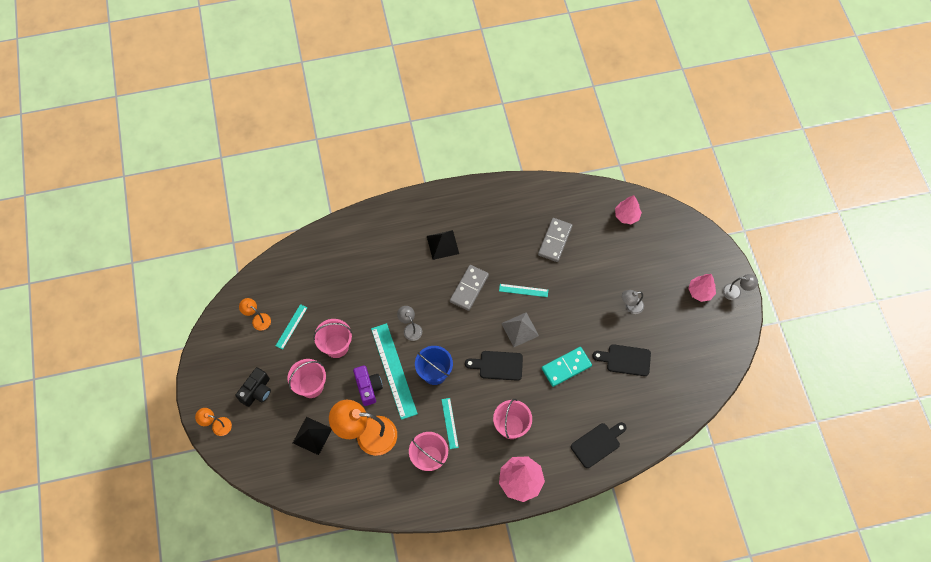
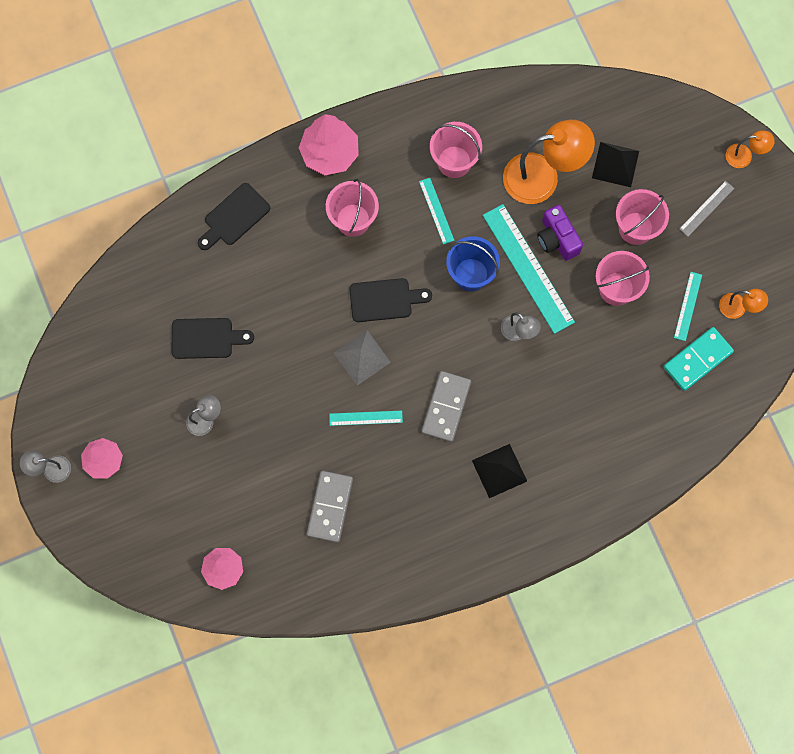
camera: 170 degrees right, 10 degrees up
black camera [235,367,271,407] -> grey ruler [679,181,734,237]
turquoise domino [542,347,592,387] -> turquoise domino moved to [664,327,734,391]

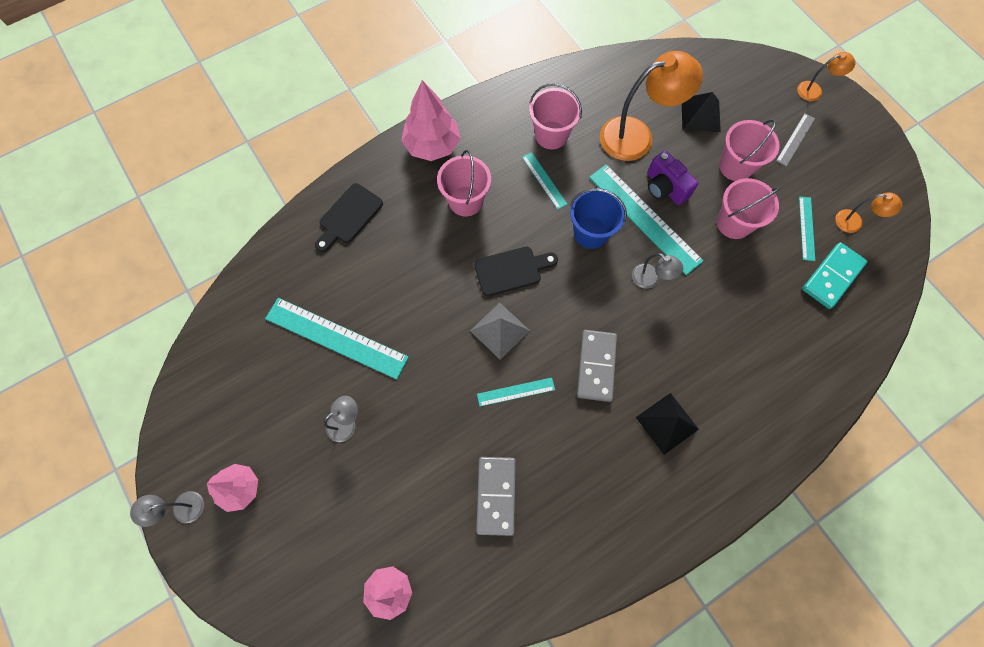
camera: 10 degrees left, 5 degrees down
black cutting board [172,318,254,359] -> turquoise ruler [265,298,409,380]

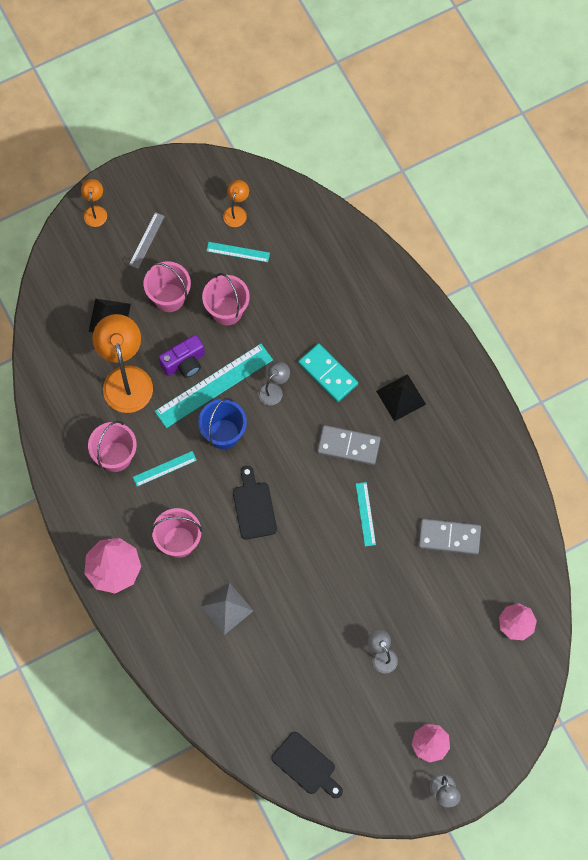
camera: 85 degrees left, 0 degrees up
turquoise ruler [265,298,409,380] -> none
black cutting board [315,183,383,252] -> black cutting board moved to [272,732,343,798]
grey pyramid [470,303,530,360] -> grey pyramid moved to [200,583,254,635]
grey ruler [776,113,815,166] -> grey ruler turned 75 degrees clockwise [129,212,165,269]
turquoise domino [802,242,867,309] -> turquoise domino moved to [298,343,358,402]

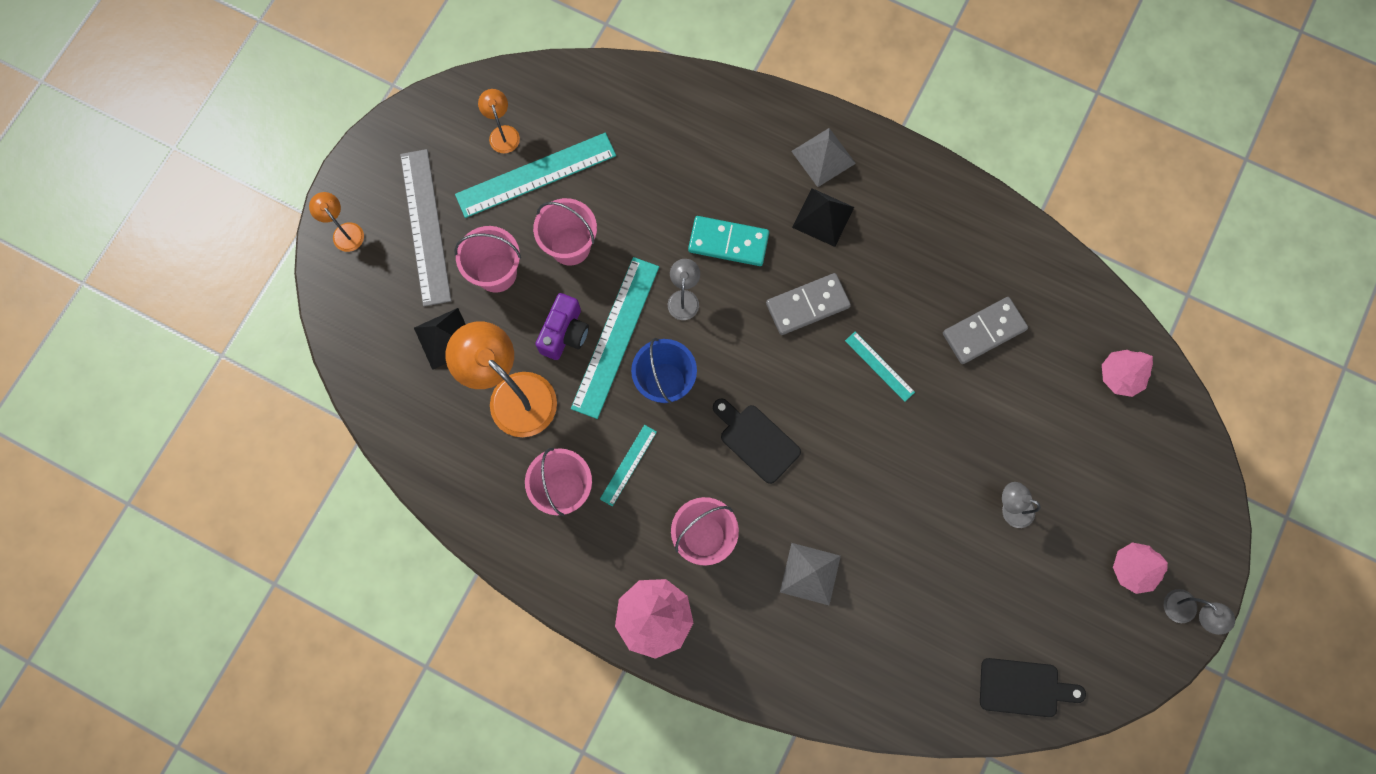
camera: 35 degrees left, 5 degrees up
grey ruler [129,212,165,269] -> grey ruler [400,149,452,307], size x1.99
turquoise ruler [207,242,270,262] -> turquoise ruler [455,133,616,218], size x1.99
none -> grey pyramid [791,128,856,187]

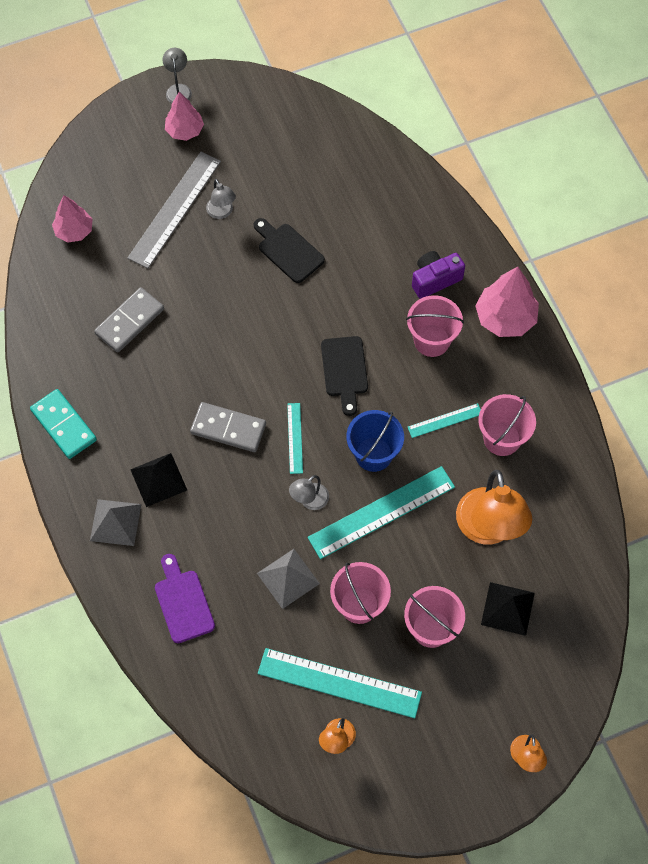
camera: 140 degrees left, 10 degrees down
grey ruler [400,149,452,307] -> grey ruler moved to [127,152,221,269]
purple camera [535,293,589,360] -> purple camera moved to [412,251,465,299]
turquoise domino [688,216,769,266] -> turquoise domino moved to [30,389,97,459]
grey pyramid [780,543,841,605] -> grey pyramid moved to [257,549,320,609]
turquoise ruler [845,332,915,402] -> turquoise ruler moved to [287,403,303,474]
grey domino [943,297,1028,364] -> grey domino turned 60 degrees counterclockwise [94,287,164,353]
black cutting board [980,658,1086,717] -> black cutting board moved to [254,218,325,283]
none -> purple cutting board [155,554,215,643]

